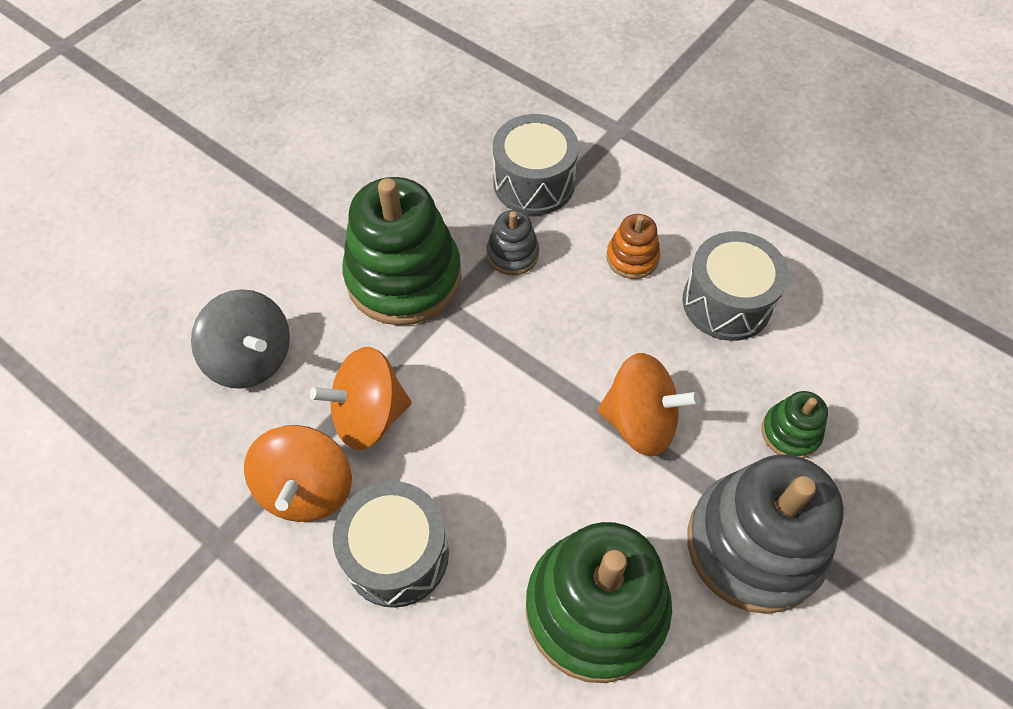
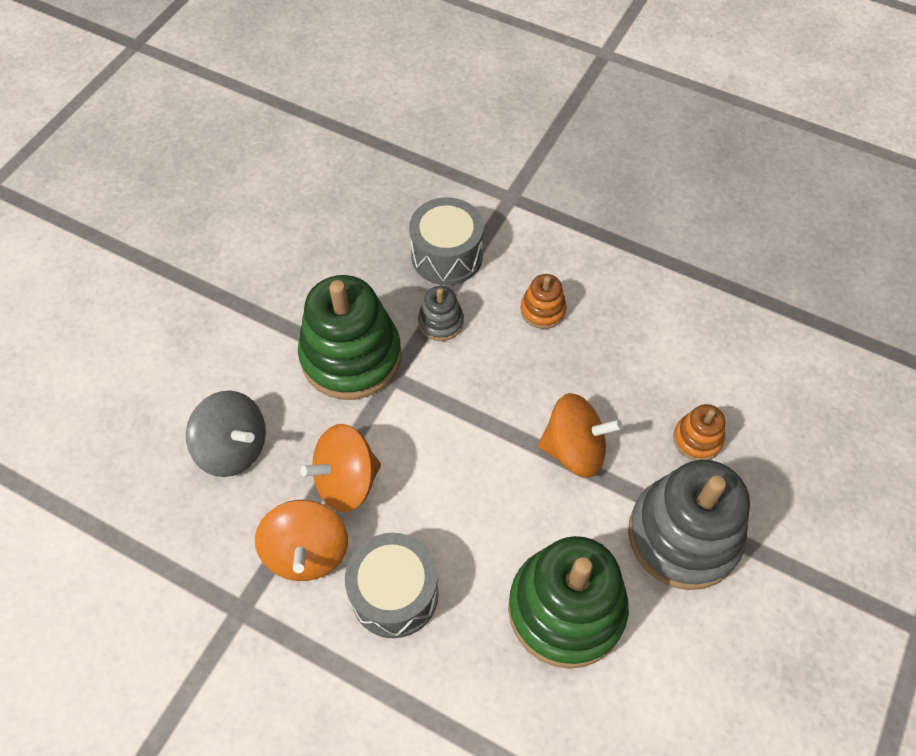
camera: 10 degrees left, 0 degrees up
grey drum [682,231,789,341] -> none
green stacking toy [761,391,828,458] -> orange stacking toy [673,404,725,460]

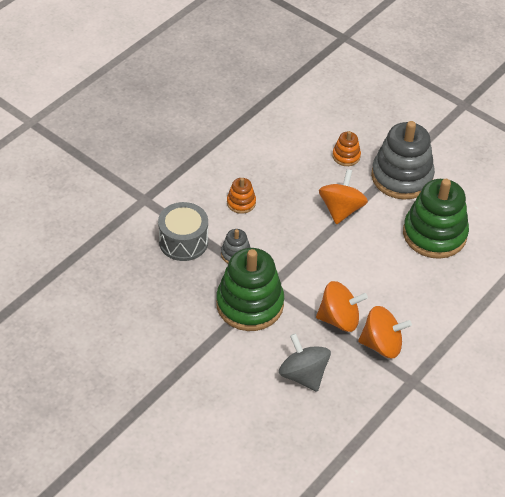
camera: 80 degrees left, 10 degrees down
grey spinning top [186,391,266,477] -> grey spinning top turned 75 degrees counterclockwise [279,333,331,392]
orange spinning top [300,424,381,512] -> orange spinning top turned 75 degrees counterclockwise [316,281,368,332]
grey drum [345,533,439,638] -> none

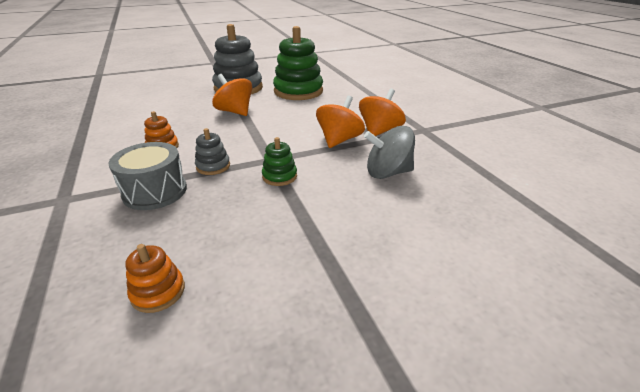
camera: 60 degrees left, 15 degrees down
green stacking toy [216,248,284,331] -> green stacking toy [262,137,297,186], size x0.46
orange stacking toy [332,131,361,166] -> orange stacking toy moved to [125,244,185,313]

